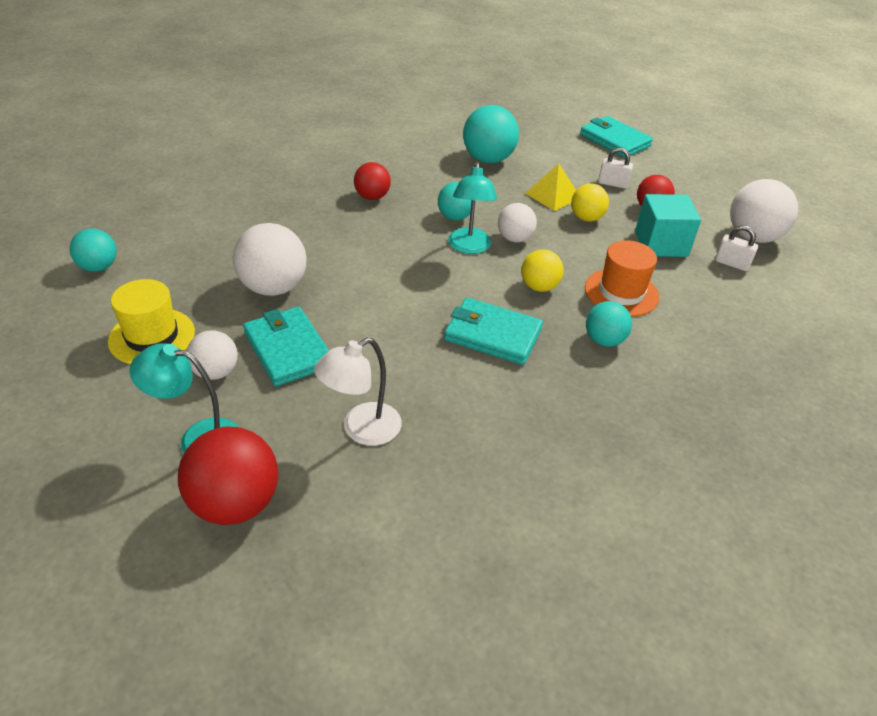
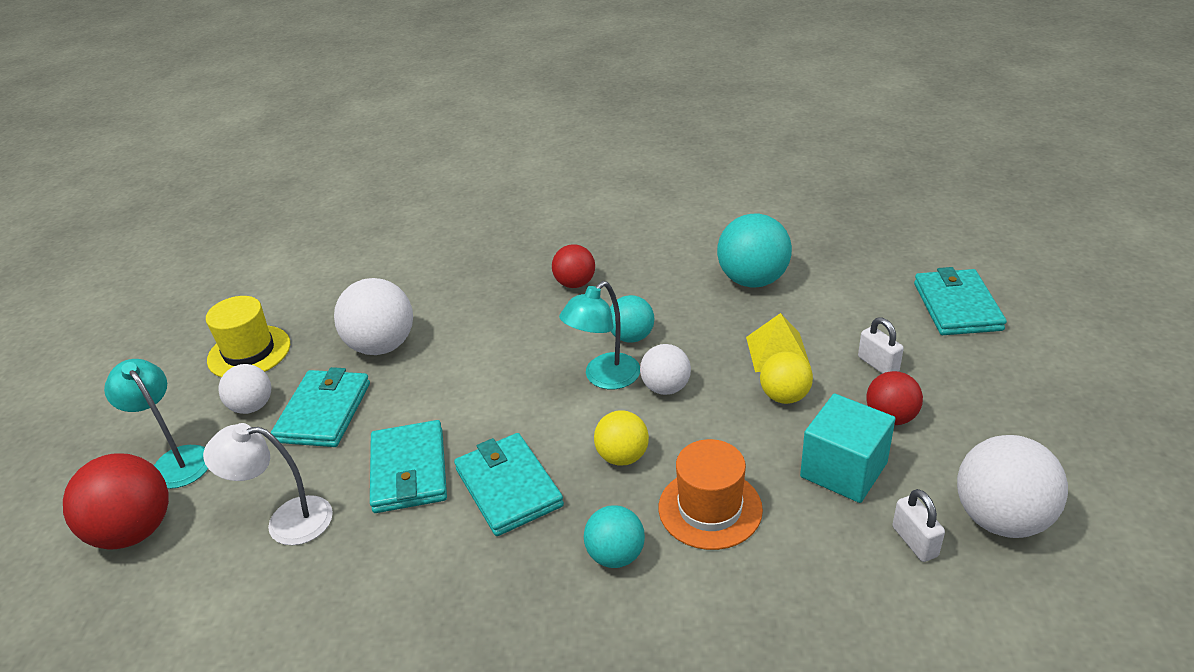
camera: 45 degrees right, 5 degrees down
turquoise ball [69,228,117,272] -> none
none -> turquoise wallet [370,420,447,513]

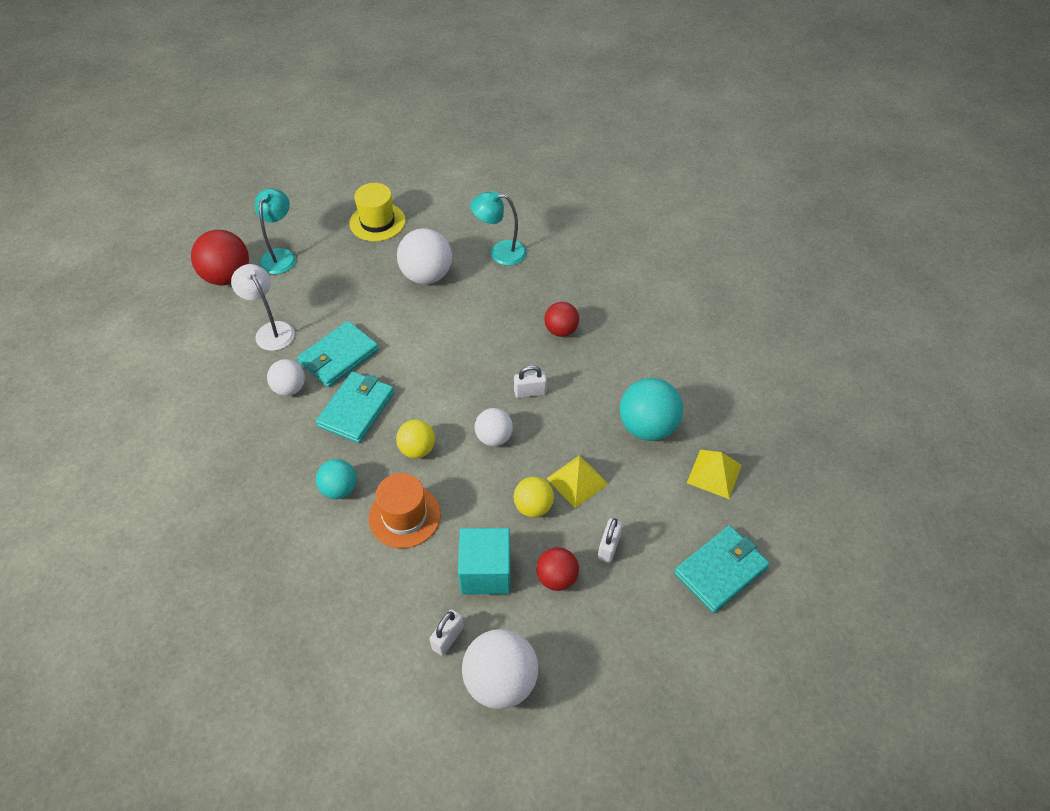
camera: 50 degrees right, 15 degrees up
white ball [218,364,271,414] -> white ball moved to [267,359,305,396]
turquoise wallet [271,367,370,447] -> none
turquoise lamp [559,281,640,389] -> turquoise lamp moved to [471,191,527,266]
turquoise ball [610,295,654,343] -> white padlock [514,365,547,398]
none -> yellow pyramid [687,450,742,499]

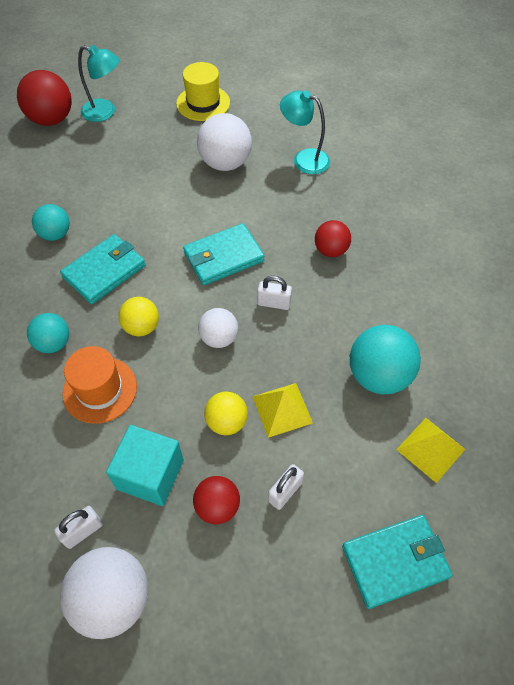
camera: 20 degrees right, 5 degrees up
white lamp [231,264,295,351] -> none
turquoise lamp [255,189,296,274] -> turquoise lamp turned 75 degrees clockwise [78,45,119,122]
white ball [267,359,305,396] -> turquoise ball [32,204,70,241]
turquoise wallet [297,321,379,387] -> turquoise wallet moved to [183,223,264,285]

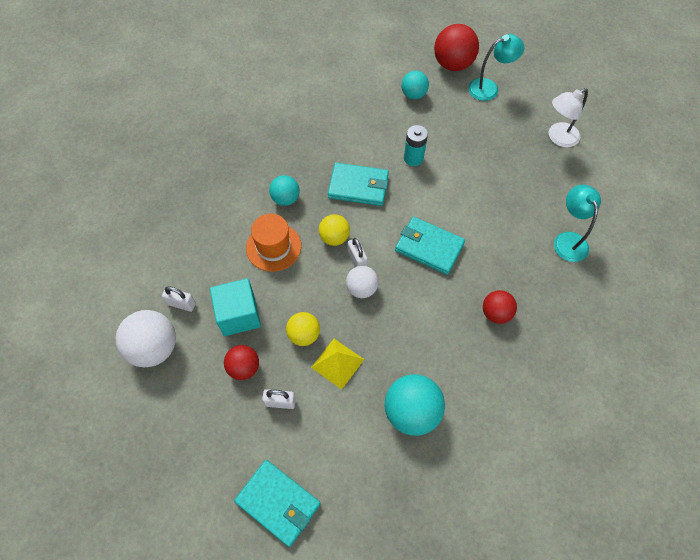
camera: 55 degrees right, 5 degrees up
turquoise ball [32,204,70,241] -> turquoise ball moved to [401,71,429,99]
turquoise lamp [78,45,119,122] -> turquoise lamp turned 90 degrees counterclockwise [468,34,525,101]
yellow hat [176,62,230,121] -> white lamp [549,88,588,147]
white ball [197,113,252,171] -> none
white padlock [257,276,292,310] -> white padlock moved to [348,238,368,267]
yellow pyramid [396,418,465,483] -> none
none -> turquoise battery [404,125,428,166]

